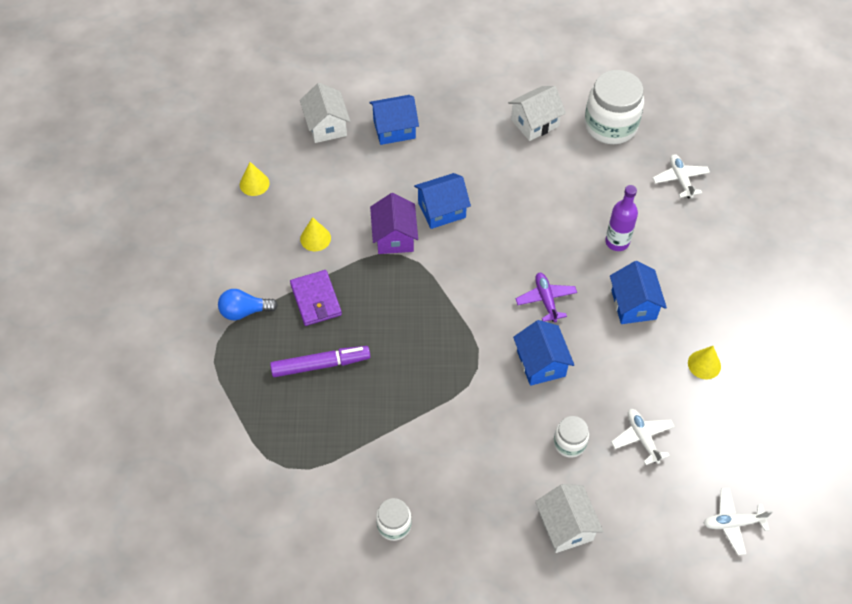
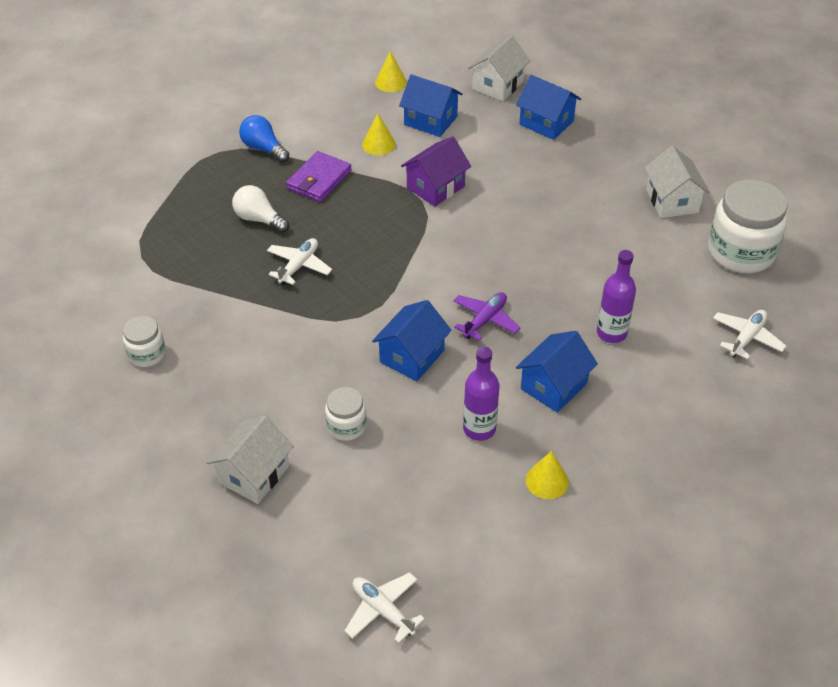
camera: 50 degrees right, 10 degrees down
purple marker [270,346,370,377] -> white light bulb [232,185,289,233]
blue house [414,173,471,229] -> blue house moved to [399,74,463,137]
white house [508,86,566,141] -> white house turned 60 degrees clockwise [644,146,710,218]
white plane [611,409,675,465] -> white plane moved to [267,238,332,285]
none -> purple bottle [463,347,500,441]

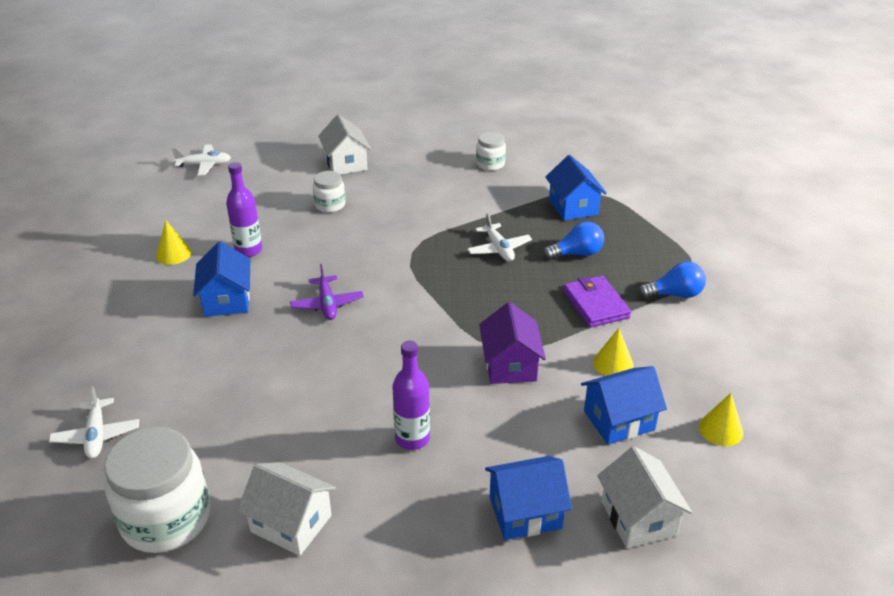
camera: 130 degrees right, 10 degrees down
white light bulb [232,185,289,233] -> blue light bulb [543,221,604,260]
blue house [372,300,452,381] -> blue house moved to [546,155,607,221]
purple bottle [597,250,636,343] -> purple bottle moved to [393,341,430,450]

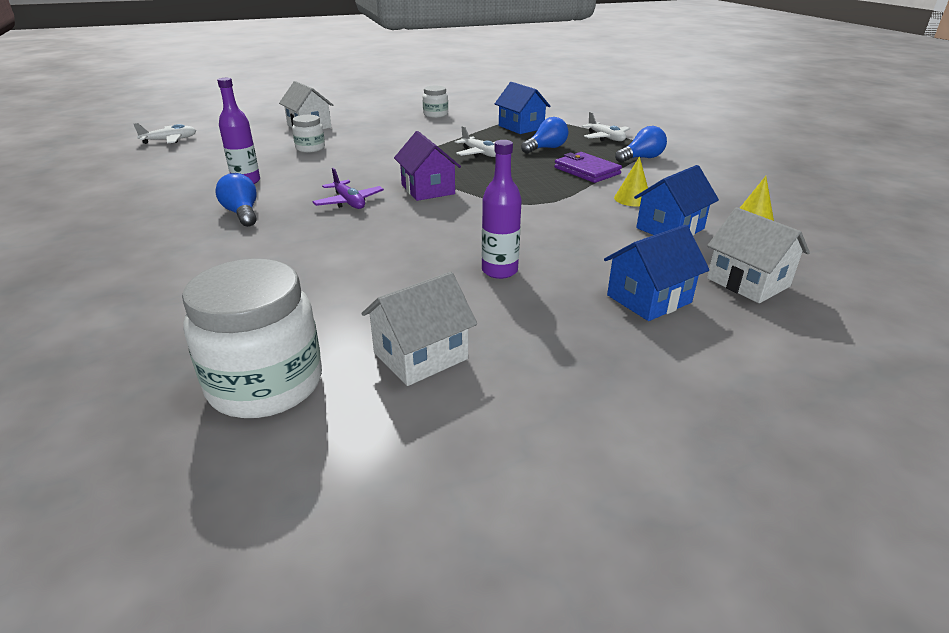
camera: 20 degrees left, 5 degrees down
white plane [49,386,139,458] -> white plane moved to [582,112,630,141]
yellow cone [156,221,192,265] -> none
blue house [193,241,250,317] -> blue light bulb [215,173,257,227]
white house [237,462,336,556] -> white house turned 45 degrees counterclockwise [361,272,477,386]
purple house [479,302,546,384] -> purple house moved to [394,131,461,201]

